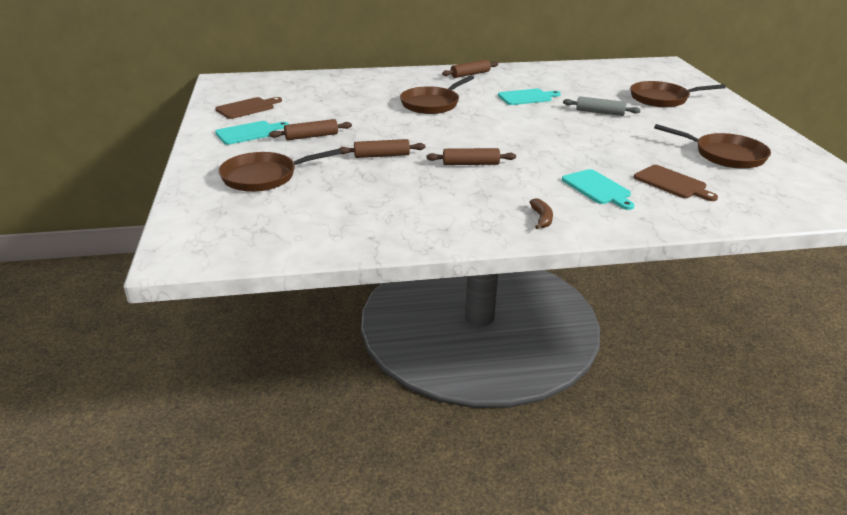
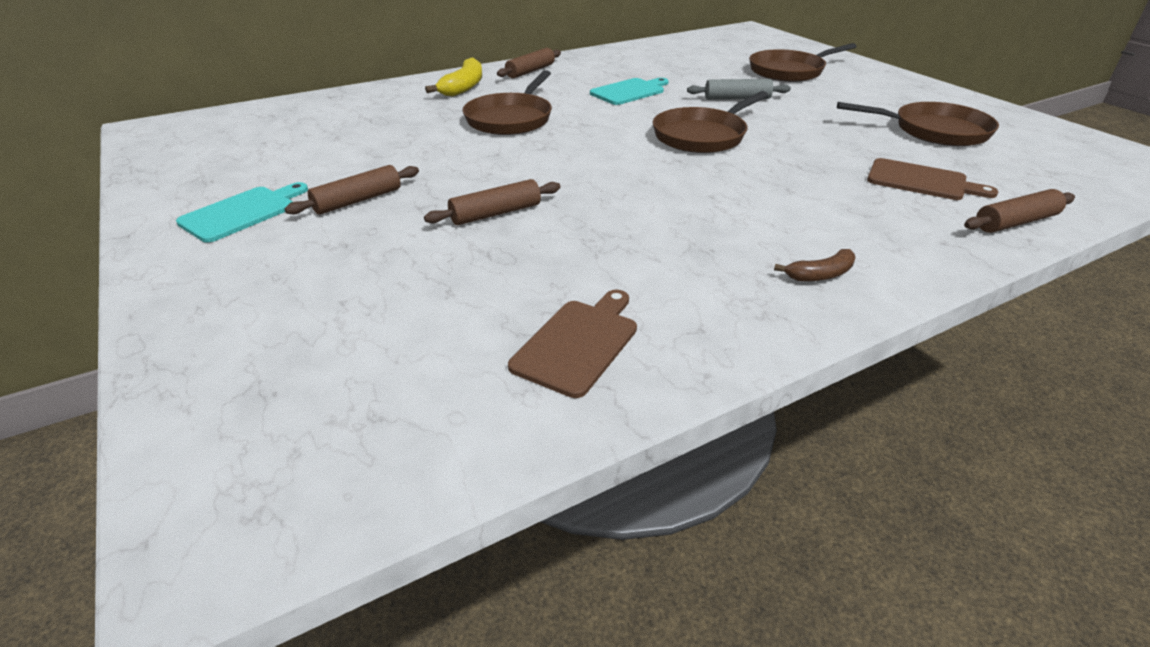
camera: 20 degrees left, 5 degrees up
brown cutting board [215,97,282,119] -> brown cutting board moved to [508,290,637,398]
brown pan [218,149,341,192] -> brown pan moved to [653,91,768,153]
brown rolling pin [427,148,516,165] -> brown rolling pin moved to [964,189,1075,233]
brown banana [530,198,553,229] -> brown banana turned 90 degrees clockwise [774,249,855,282]
turquoise cutting board [562,169,634,210] -> none
none -> yellow banana [425,57,482,96]

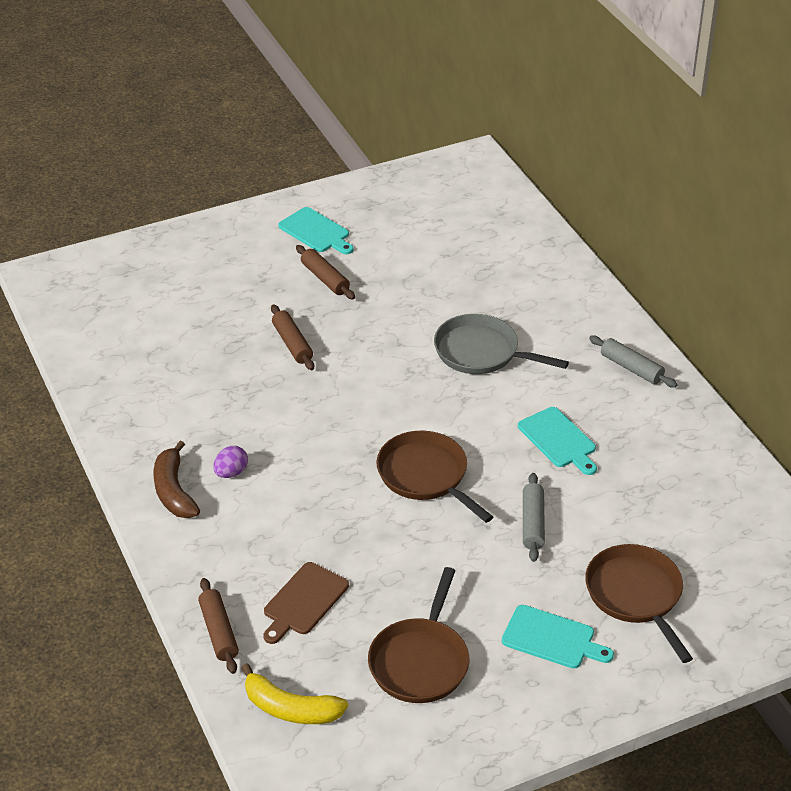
camera: 95 degrees right, 5 degrees up
yellow banana [425,57,482,96] -> yellow banana moved to [242,663,348,724]
brown pan [463,70,552,135] -> grey pan [434,314,569,374]
brown rolling pin [497,48,561,78] -> grey rolling pin [589,335,678,388]
brown cutting board [508,290,637,398] -> none
brown banana [774,249,855,282] -> brown banana [153,441,200,518], size x1.70
none -> purple egg [213,446,248,478]
none -> turquoise cutting board [502,605,614,668]

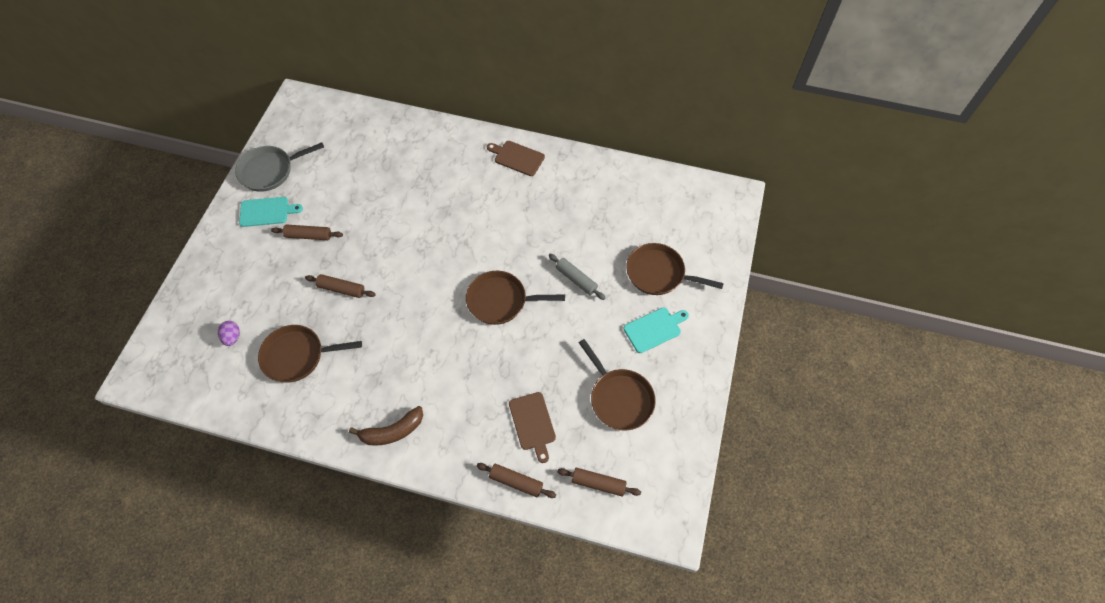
camera: 50 degrees left, 20 degrees up
brown banana [153,441,200,518] -> brown banana turned 45 degrees counterclockwise [349,406,423,446]
purple egg [213,446,248,478] -> purple egg moved to [218,321,240,346]
yellow banana [242,663,348,724] -> brown rolling pin [558,467,641,496]
grey pan [434,314,569,374] -> grey pan moved to [235,142,324,192]
turquoise cutting board [518,407,597,475] -> none
grey rolling pin [589,335,678,388] -> brown cutting board [487,141,545,176]
none -> brown pan [258,325,362,383]

